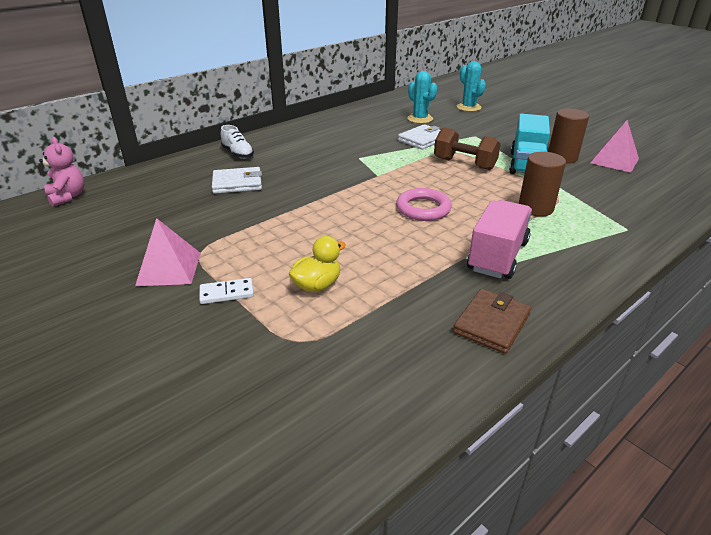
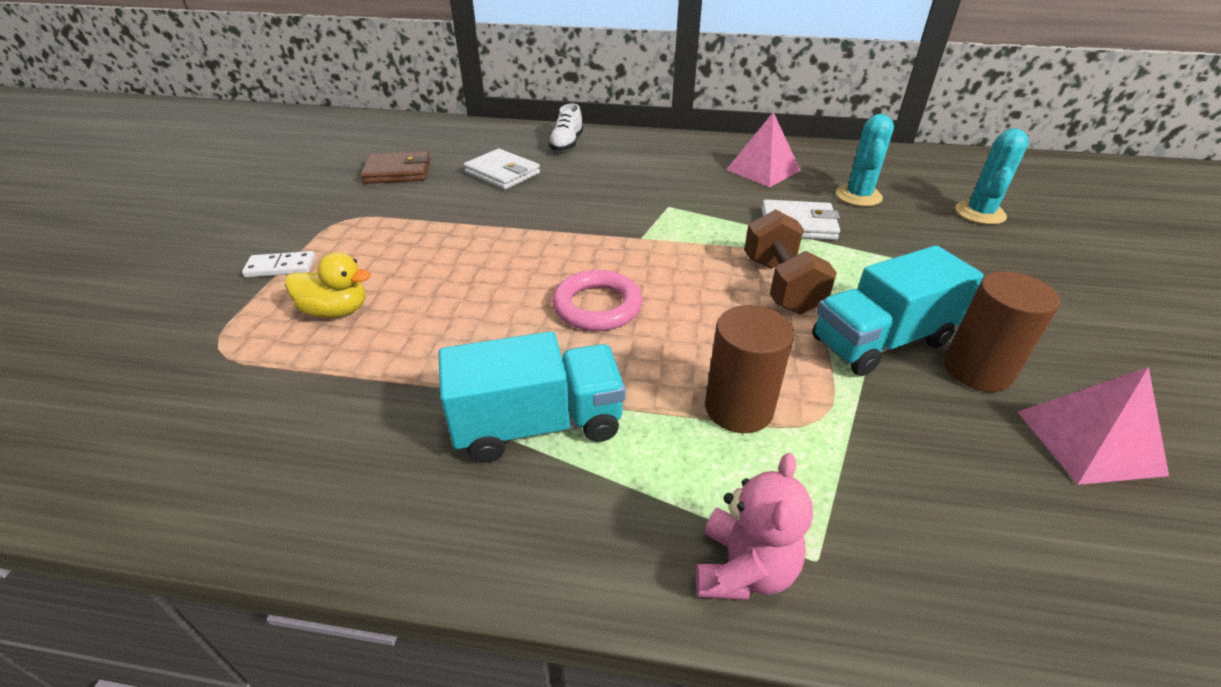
camera: 50 degrees right, 5 degrees up
pink teddy bear [39,137,84,207] -> pink teddy bear moved to [696,453,813,600]
pink pyramid [135,218,201,286] -> pink pyramid moved to [726,112,801,187]
white domino [199,278,254,304] -> white domino turned 45 degrees counterclockwise [242,251,315,277]
brown wallet [453,289,531,354] -> brown wallet moved to [361,151,430,184]
pink truck [467,200,532,279] -> turquoise truck [438,331,626,463]

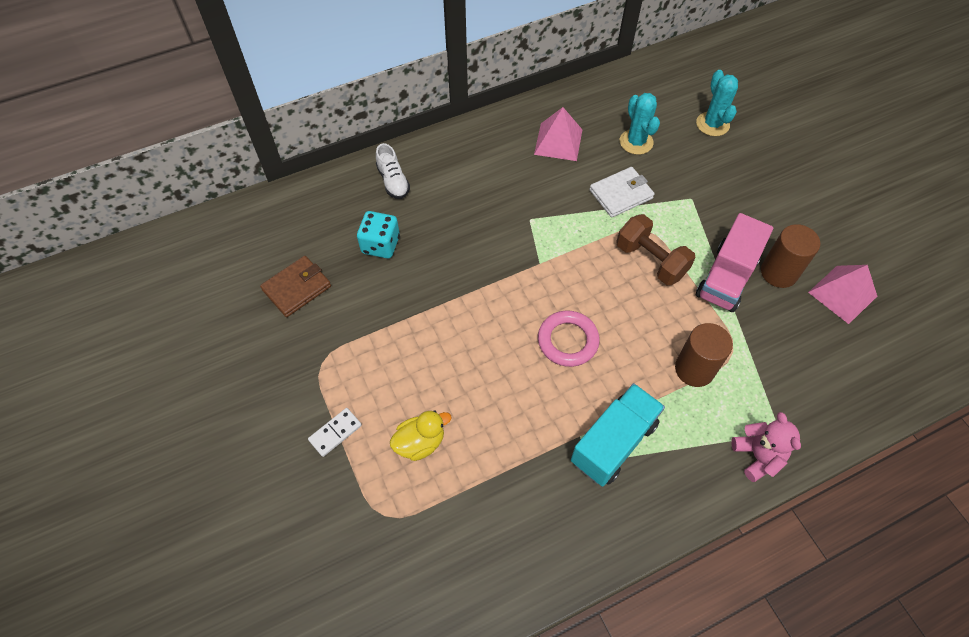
camera: 35 degrees left, 20 degrees up
white wallet [464,149,540,190] -> turquoise dice [357,211,400,258]
turquoise truck [812,245,984,376] -> pink truck [696,213,773,312]

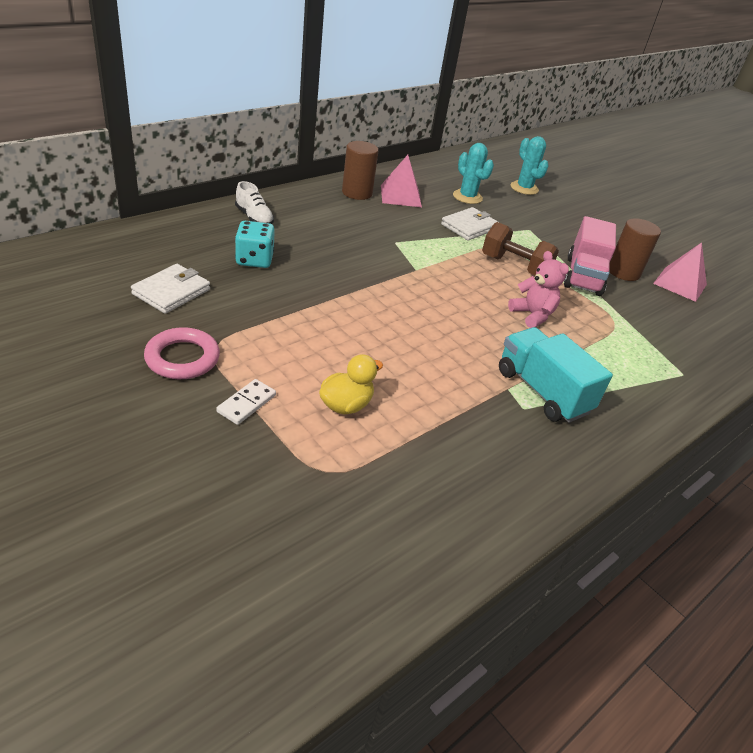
camera: 20 degrees left, 20 degrees down
brown wallet [260,256,331,317] -> white wallet [131,264,210,314]
pink ring [538,310,600,367] -> pink ring moved to [144,327,220,379]
turquoise truck [571,383,665,487] -> turquoise truck turned 60 degrees counterclockwise [499,327,613,423]
brown cylinder [675,323,733,387] -> brown cylinder moved to [342,141,378,200]
pink teddy bear [731,412,801,482] -> pink teddy bear moved to [508,251,569,328]

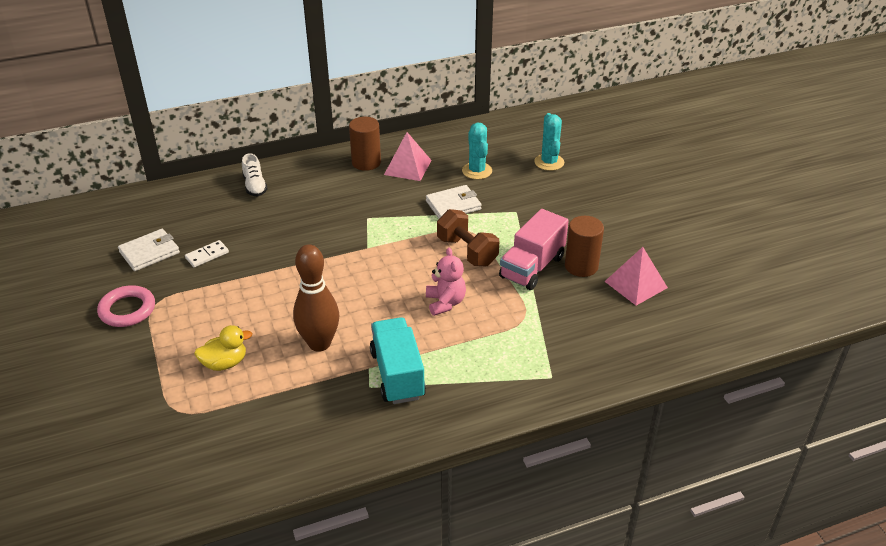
camera: 25 degrees right, 0 degrees up
white domino [216,379,276,425] -> white domino moved to [185,240,229,267]
turquoise dice [235,221,275,268] -> none
none -> brown bowling pin [293,244,339,352]

